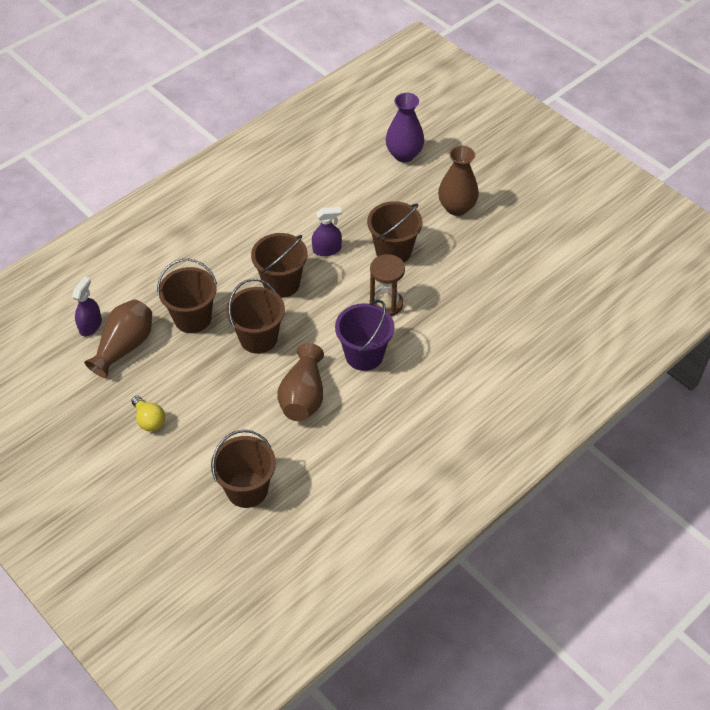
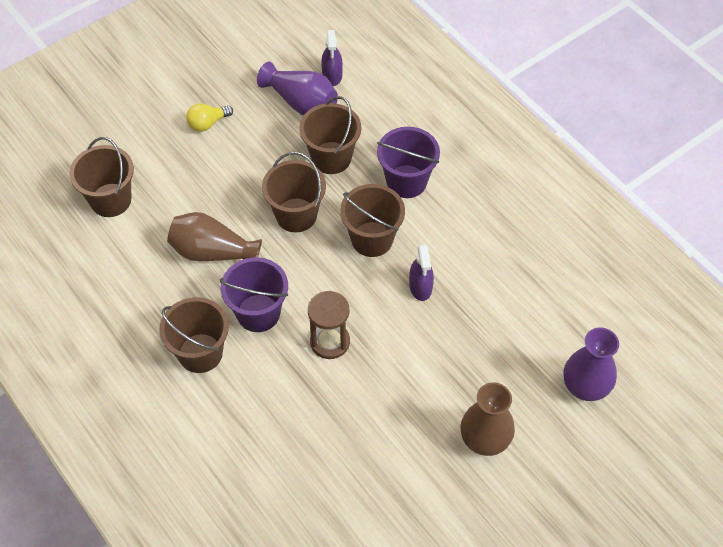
camera: 95 degrees right, 5 degrees up
purple spray bottle [72,276,102,336] -> purple spray bottle turned 60 degrees clockwise [321,30,343,86]
brown vase [84,299,152,378] -> purple vase [257,62,338,116]
brown bucket [367,201,422,263] -> brown bucket moved to [159,297,229,373]
none -> purple bucket [377,127,440,198]

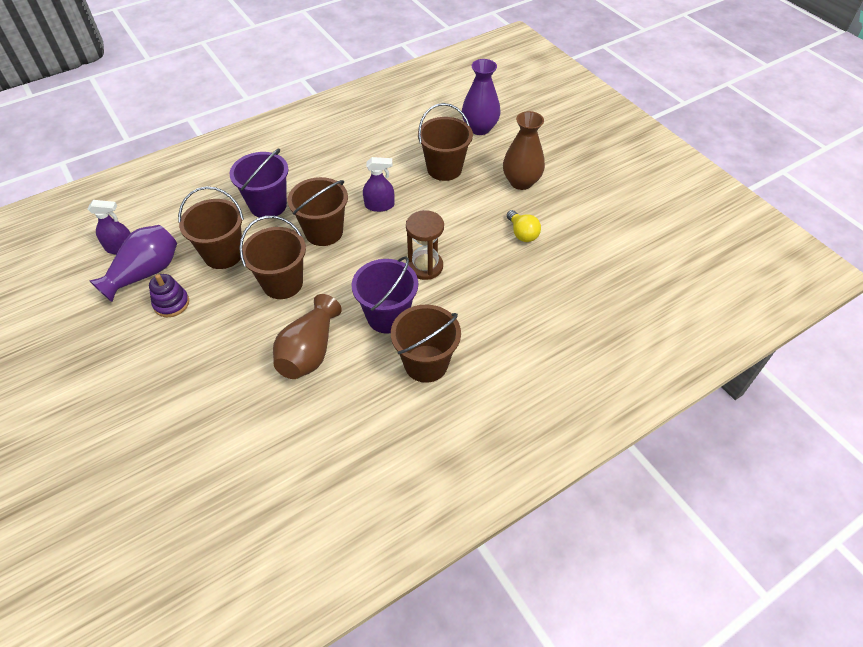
camera: 85 degrees left, 5 degrees down
brown bucket [69,137,134,217] -> brown bucket moved to [418,103,473,181]
yellow light bulb [186,103,233,132] -> yellow light bulb moved to [507,210,541,242]
none -> purple stacking toy [149,274,189,317]

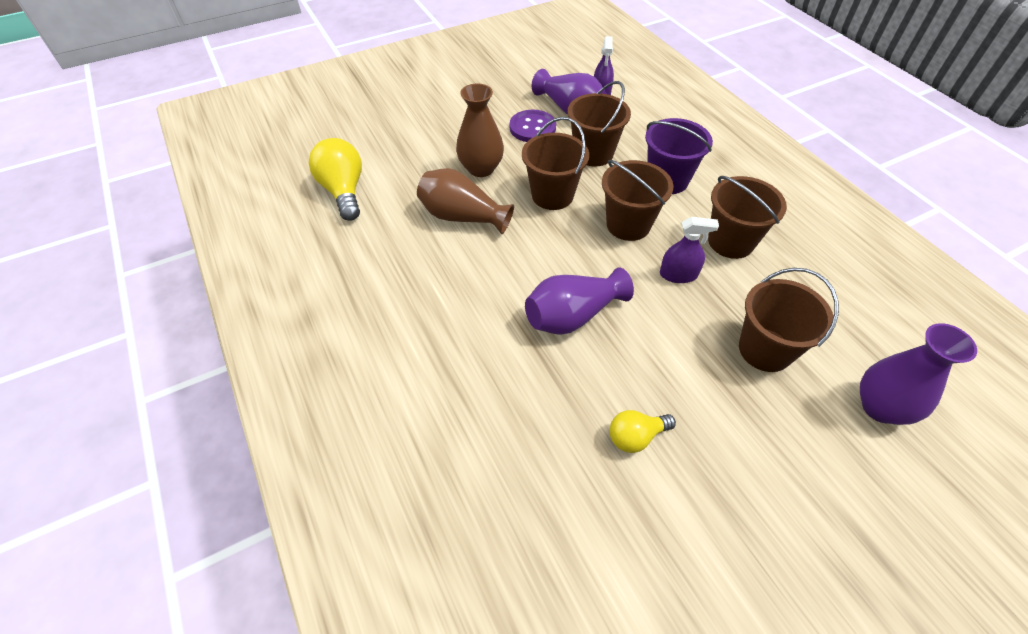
camera: 95 degrees right, 0 degrees up
purple stacking toy [149,274,189,317] -> purple button [510,110,556,142]
purple bucket [351,256,418,334] -> none
purple spray bottle [363,157,394,212] -> purple spray bottle turned 90 degrees counterclockwise [660,217,719,283]
brown bucket [391,305,461,383] -> brown bucket moved to [708,176,787,259]
brown hourglass [406,210,444,280] -> purple vase [525,267,634,335]
brown vase [503,111,545,190] -> brown vase moved to [456,83,504,177]
none -> yellow light bulb [309,138,362,221]

